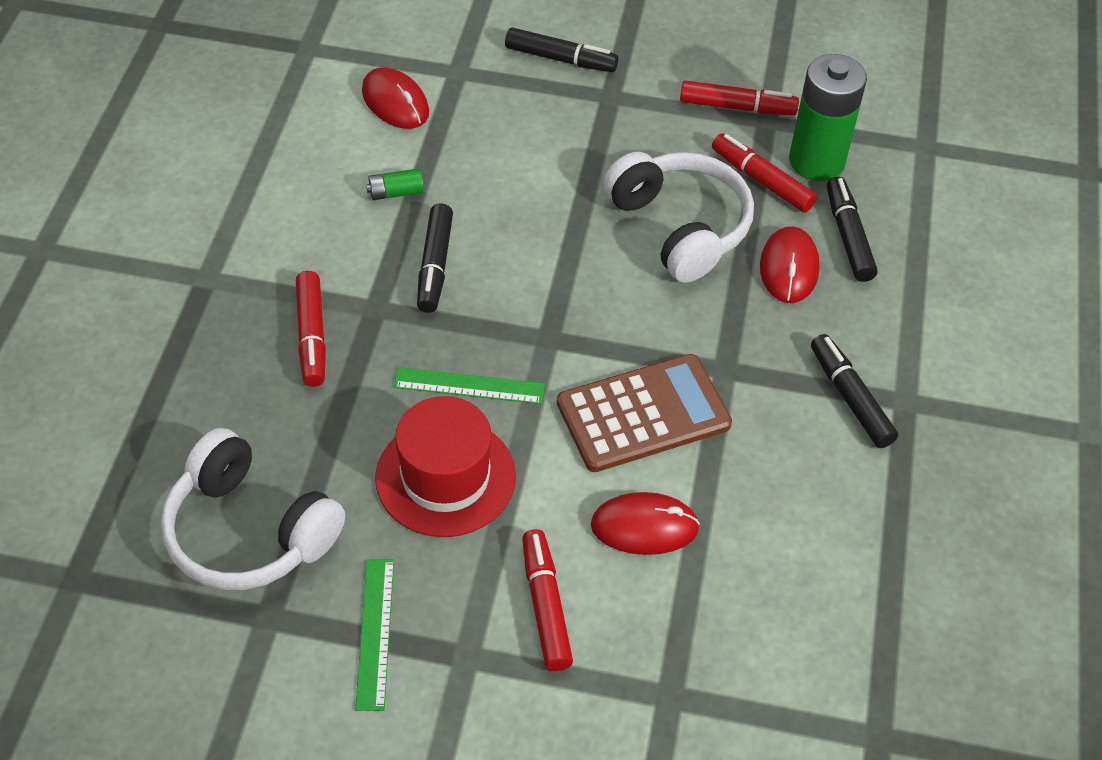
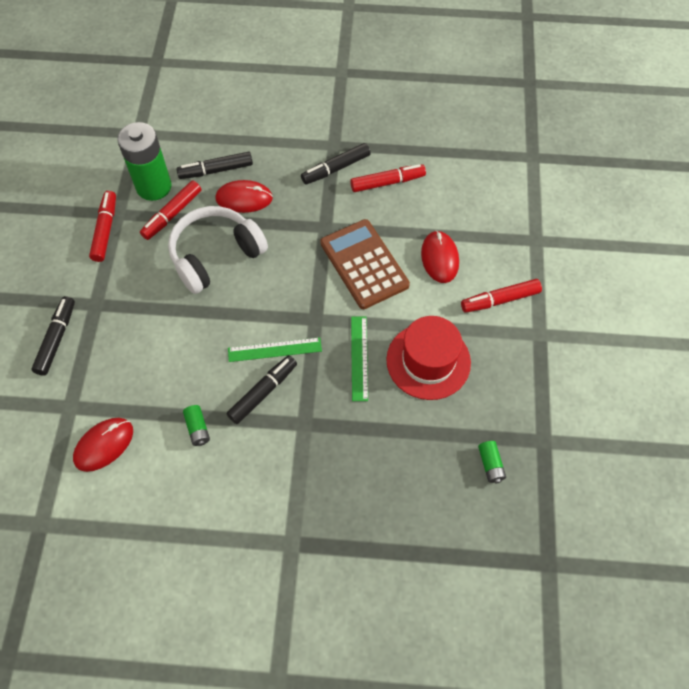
camera: 95 degrees left, 10 degrees up
white headphones [161,428,345,590] -> green battery [478,441,506,484]
red marker [296,271,326,387] -> red marker moved to [350,164,426,192]
green ruler [355,559,394,711] -> green ruler moved to [228,337,322,362]
black marker [417,203,453,313] -> black marker turned 45 degrees counterclockwise [226,355,297,424]

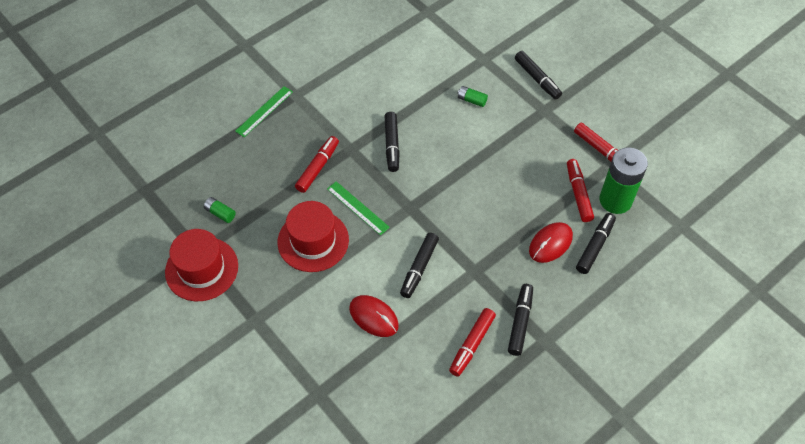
camera: 135 degrees right, 5 degrees down
red mouse [73,418,133,472] -> none
white headphones [168,206,268,294] -> none
green battery [183,405,210,446] -> green battery moved to [458,86,488,107]
green ruler [228,337,322,362] -> green ruler moved to [235,86,293,137]
brown calculator [320,219,410,309] -> black marker [400,233,439,298]
red marker [461,279,542,313] -> red marker moved to [295,136,339,193]
none -> red hat [165,229,238,301]

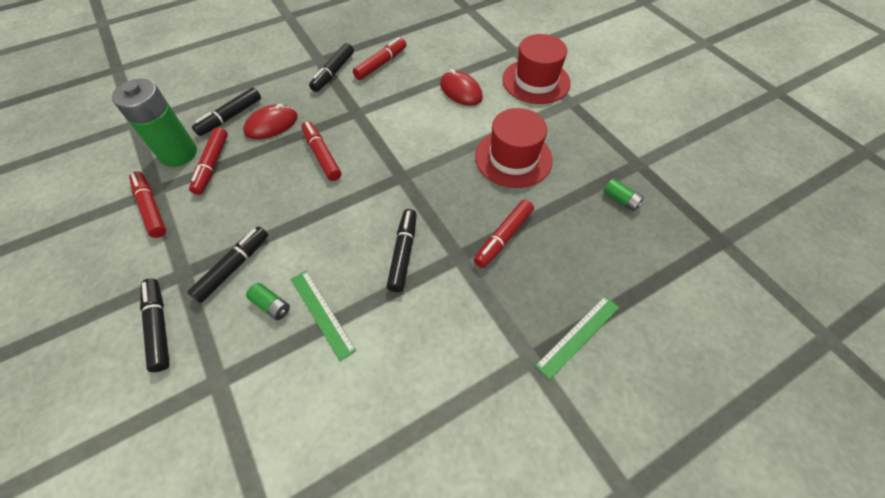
camera: 170 degrees left, 0 degrees up
red hat [165,229,238,301] -> red hat moved to [502,34,571,104]
green ruler [327,181,390,235] -> green ruler moved to [291,271,356,361]
black marker [400,233,439,298] -> black marker moved to [187,226,268,303]
none -> red marker [301,121,341,181]

